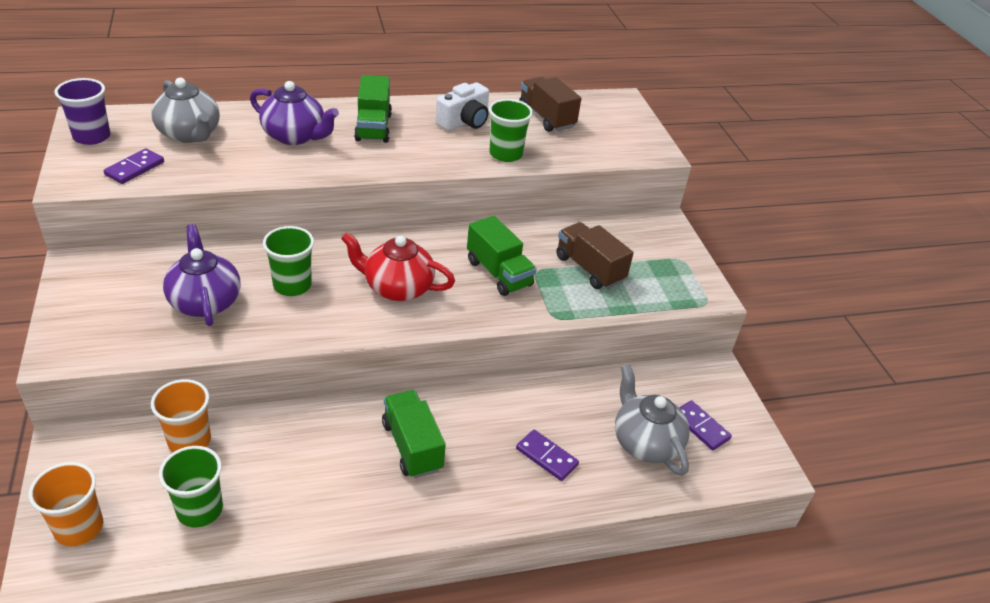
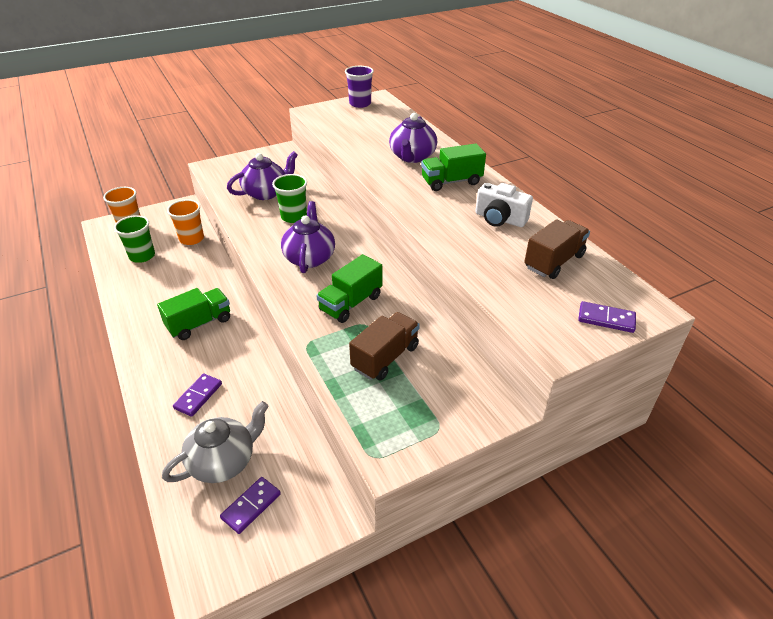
camera: 80 degrees right, 0 degrees up
purple domino [104,148,164,184] -> purple domino moved to [578,301,636,333]
grey teapot [151,78,220,143] -> none
red teapot [341,232,455,301] -> purple teapot [281,201,335,273]
green cup [489,99,533,162] -> none

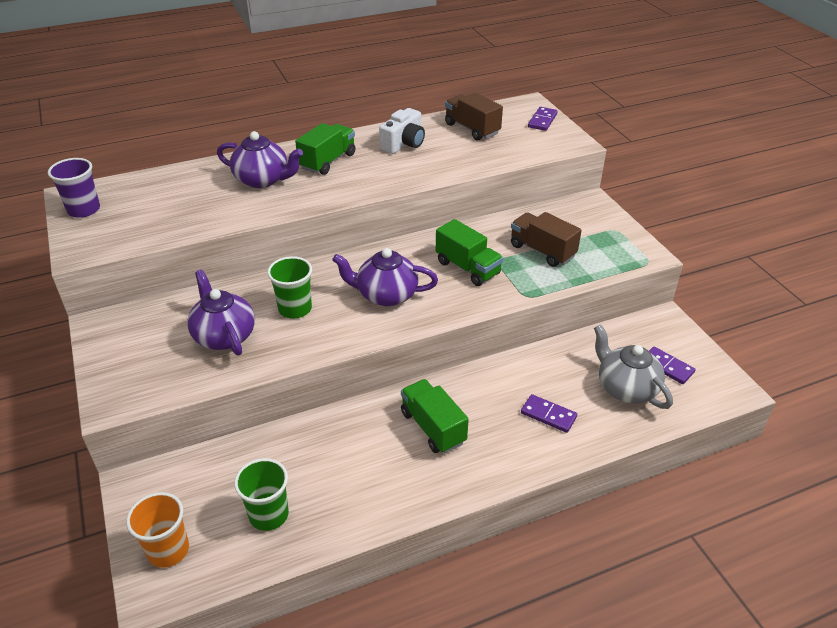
camera: 85 degrees left, 0 degrees up
orange cup [167,199,204,245] -> none
green truck [421,143,486,191] -> green truck turned 135 degrees counterclockwise [295,123,356,175]

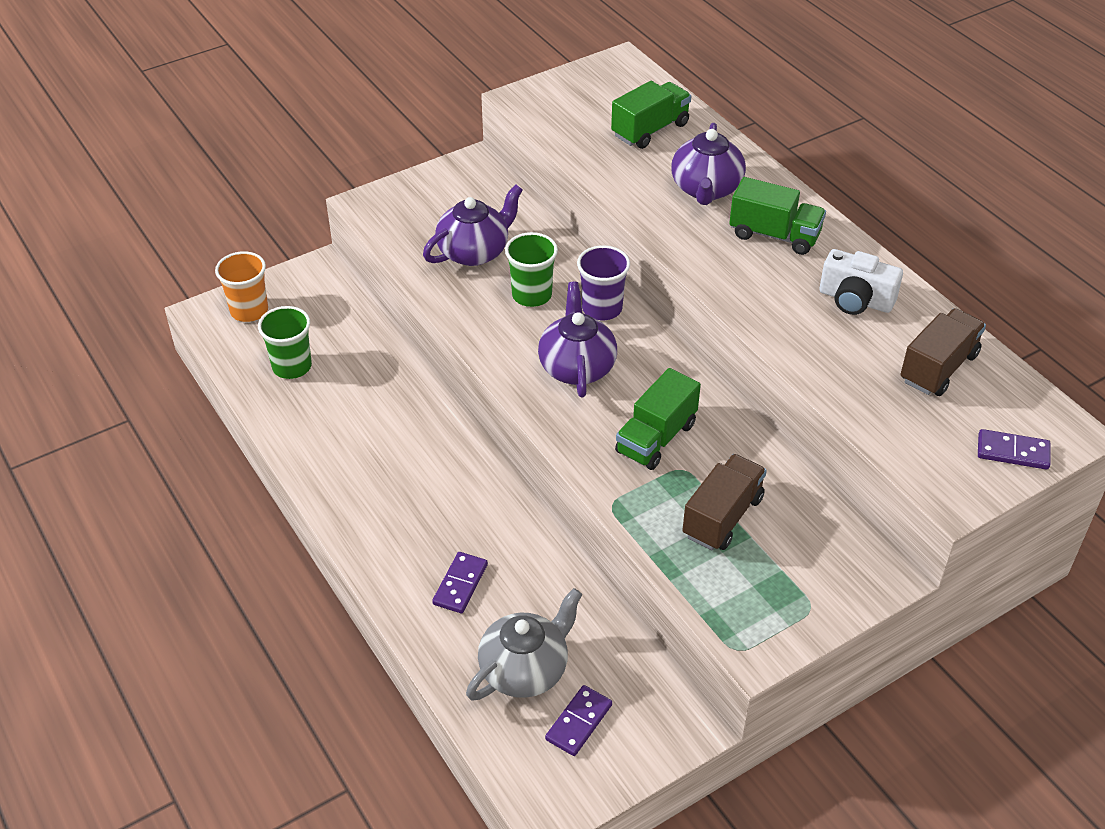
camera: 80 degrees right, 5 degrees up
purple cup [48,158,100,218] -> purple cup moved to [577,245,630,320]
green truck [401,379,469,453] -> green truck moved to [611,81,691,149]

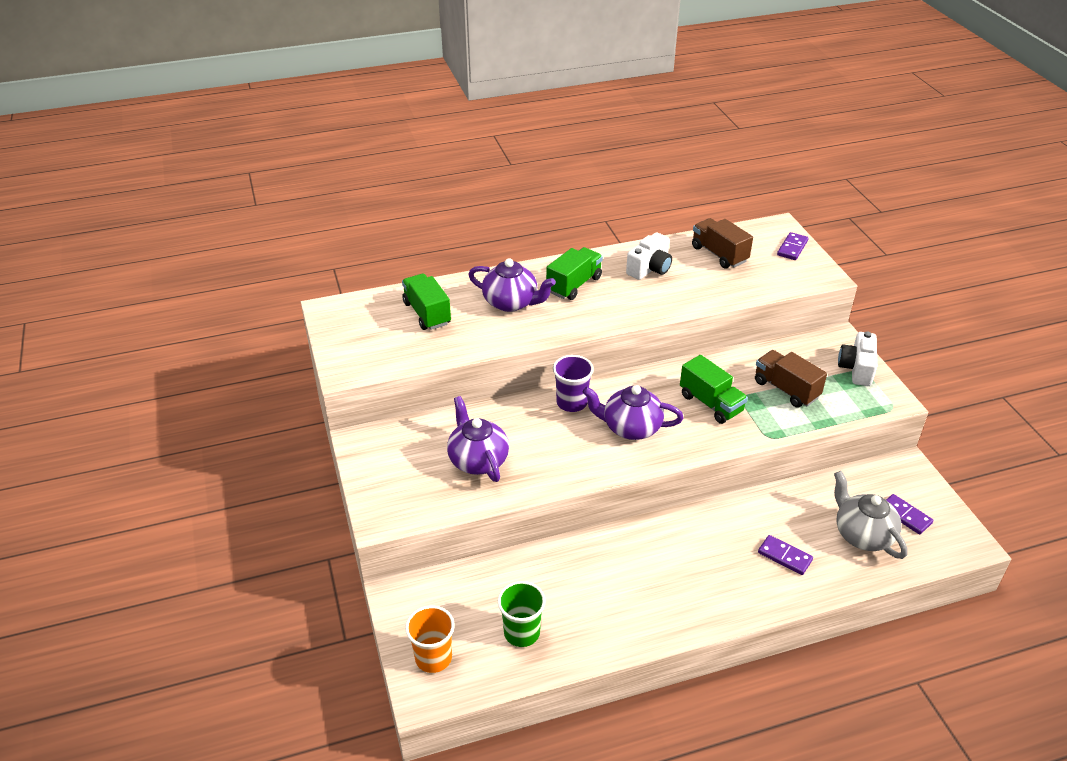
camera: 75 degrees left, 5 degrees down
green cup [505,232,558,307] -> none
none -> white camera [838,332,877,386]

